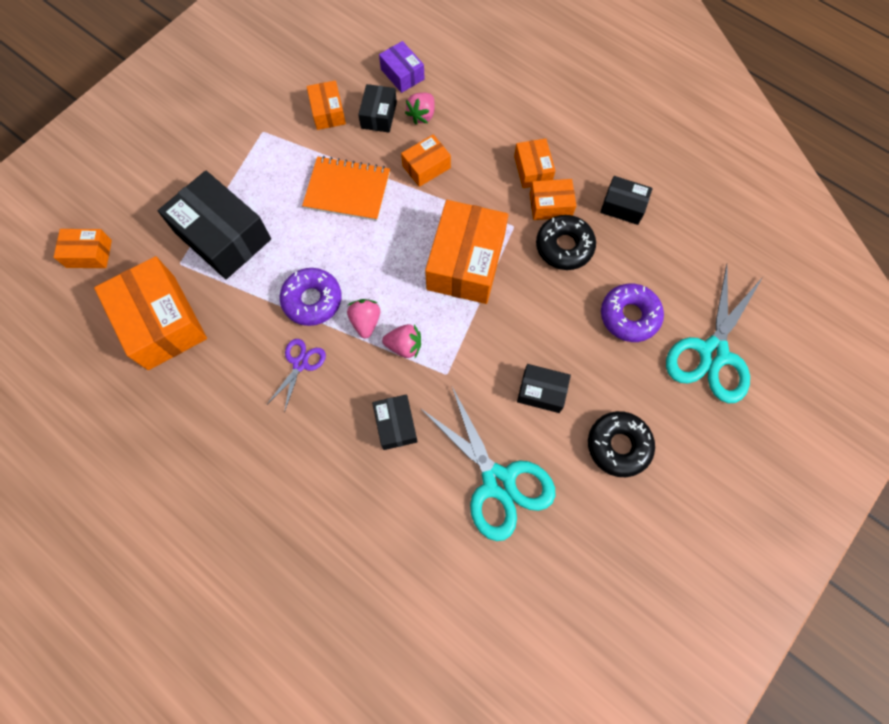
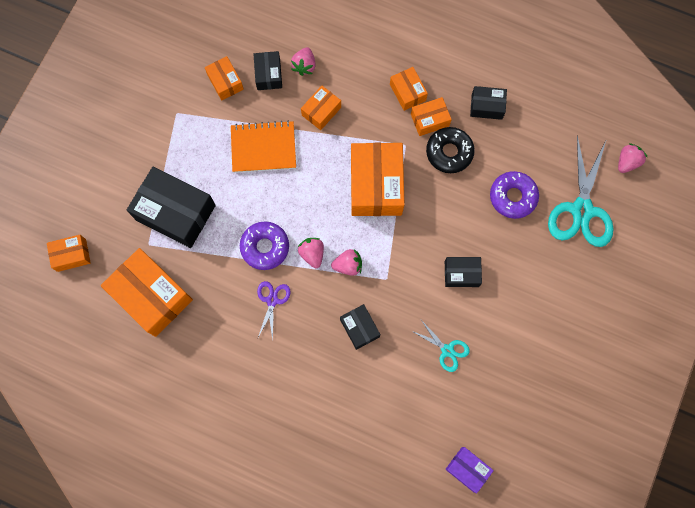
camera: 15 degrees left, 5 degrees up
purple box [379,41,425,93] -> purple box moved to [445,447,494,493]
turquoise scissors [420,387,555,541] -> turquoise scissors [412,320,470,372], size x0.50
black donut [588,411,655,477] -> none
none -> pink strawberry [618,143,647,173]

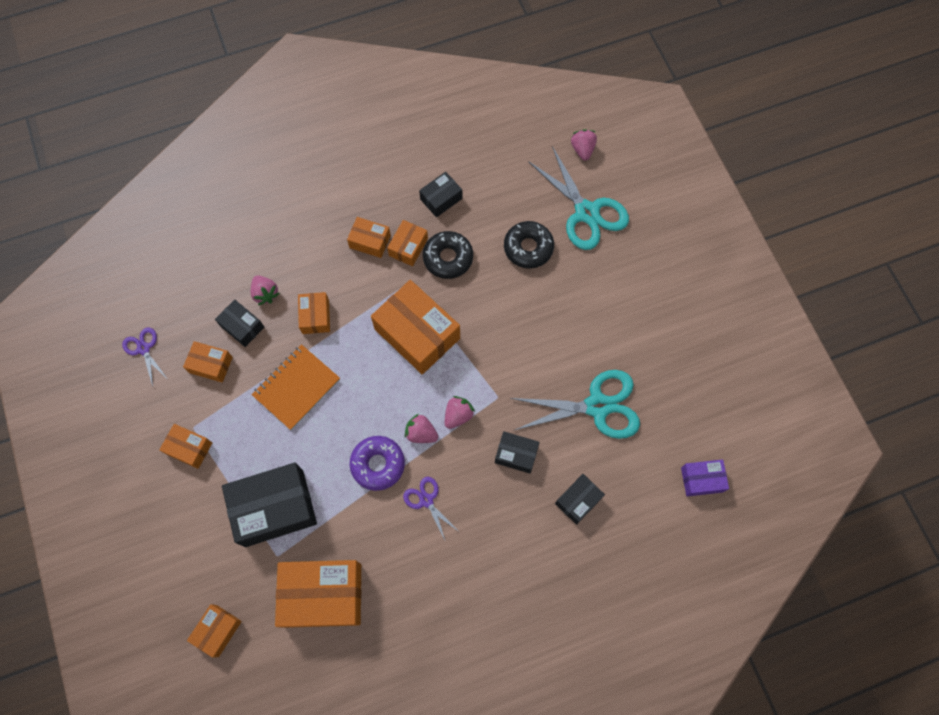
camera: 45 degrees left, 5 degrees down
turquoise scissors [412,320,470,372] -> turquoise scissors [510,370,640,439], size x1.99
black box [445,257,482,287] -> black box moved to [555,474,605,525]
purple donut [490,171,539,219] -> black donut [504,221,554,269]
none -> purple scissors [122,328,167,386]
none -> orange box [159,424,212,469]

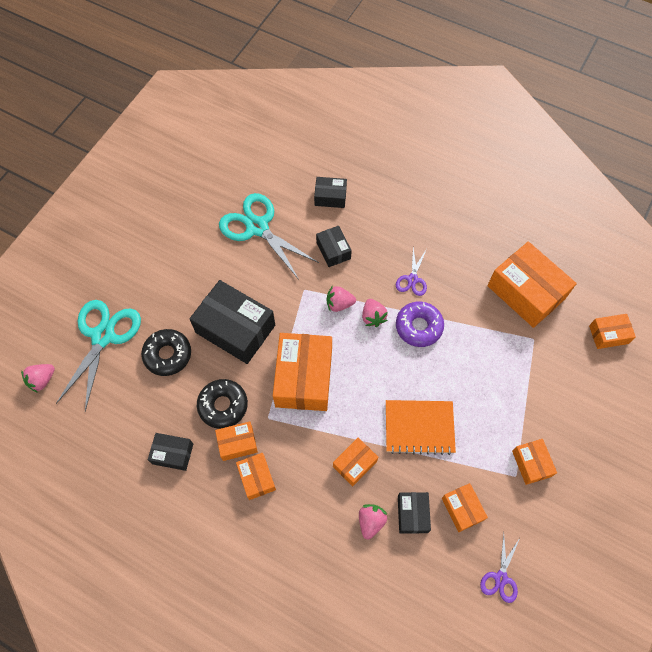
camera: 130 degrees left, 5 degrees down
black box [222,463,317,547] -> black box moved to [190,280,275,364]
purple box [681,459,729,496] -> none

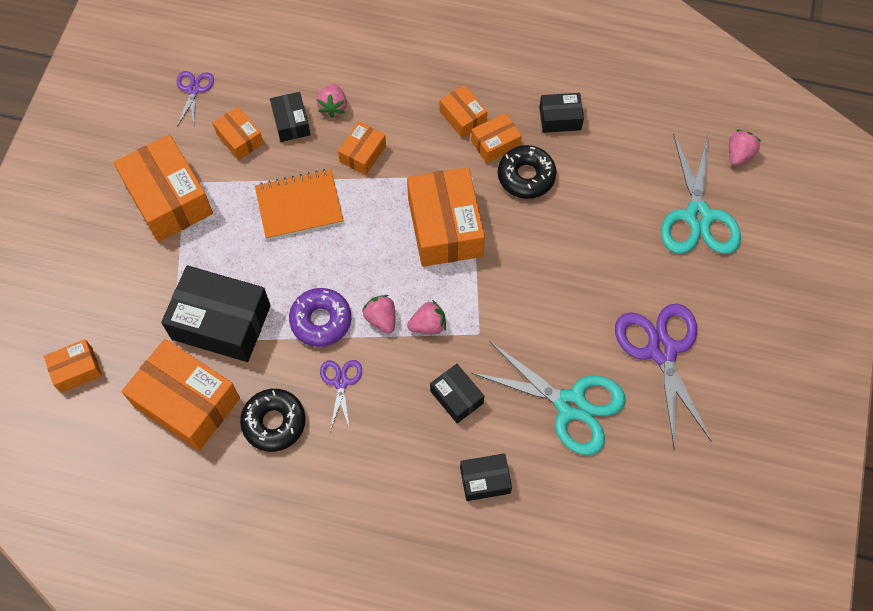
camera: 165 degrees right, 0 degrees up
black donut [141,329,191,376] -> black donut moved to [240,389,306,452]
black box [190,280,275,364] -> black box moved to [161,265,271,362]
orange box [512,439,557,485] -> orange box [114,135,213,242], size x1.94
none -> purple scissors [615,303,712,449]

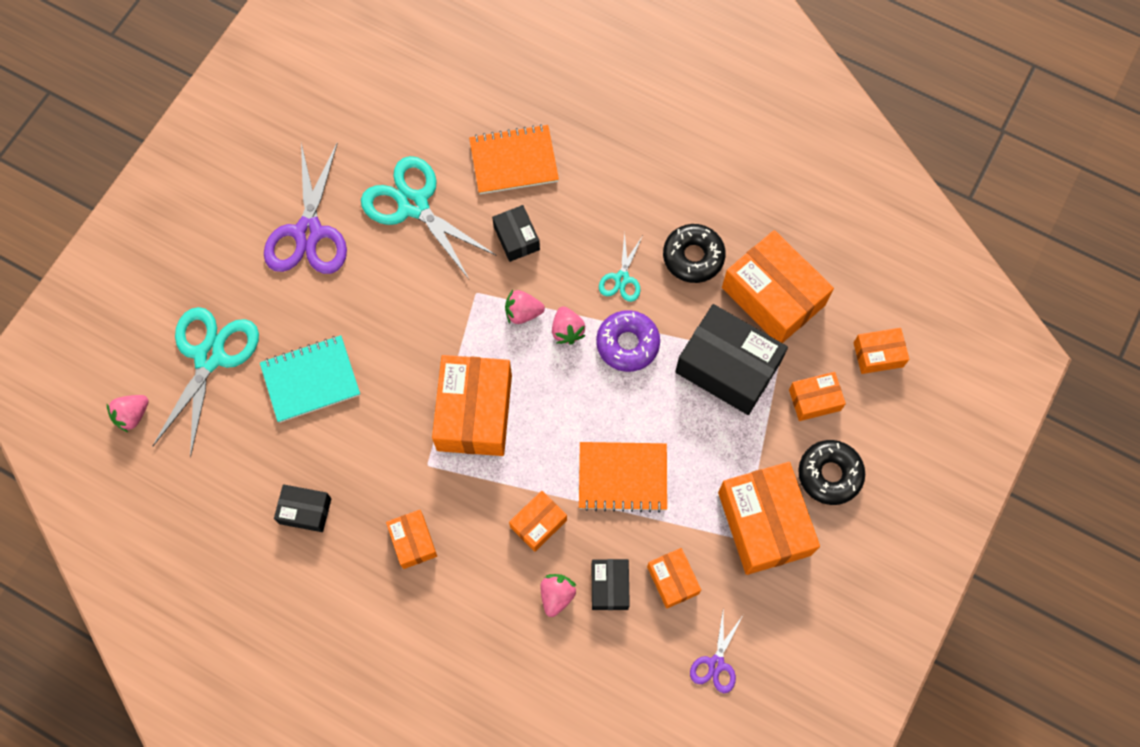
camera: 165 degrees left, 5 degrees up
purple scissors [320,360,362,431] -> turquoise scissors [599,232,642,302]
black box [460,453,512,501] -> orange notebook [469,124,559,194]
orange box [471,113,522,164] -> orange box moved to [789,372,846,421]
black donut [498,145,556,199] -> black donut moved to [798,440,865,505]
none -> turquoise notebook [260,335,360,423]

